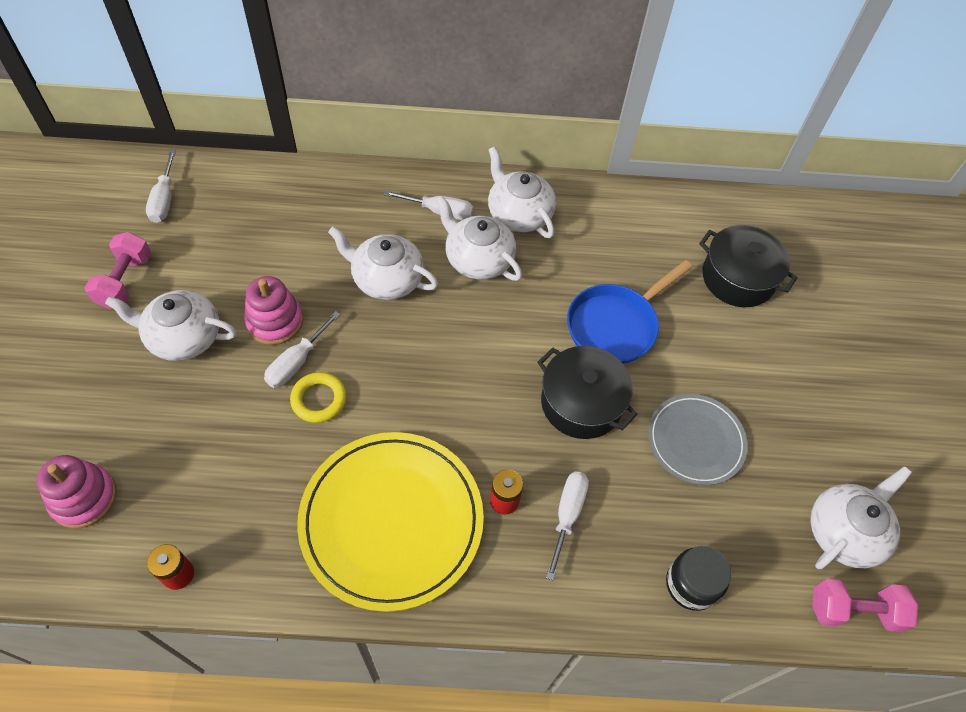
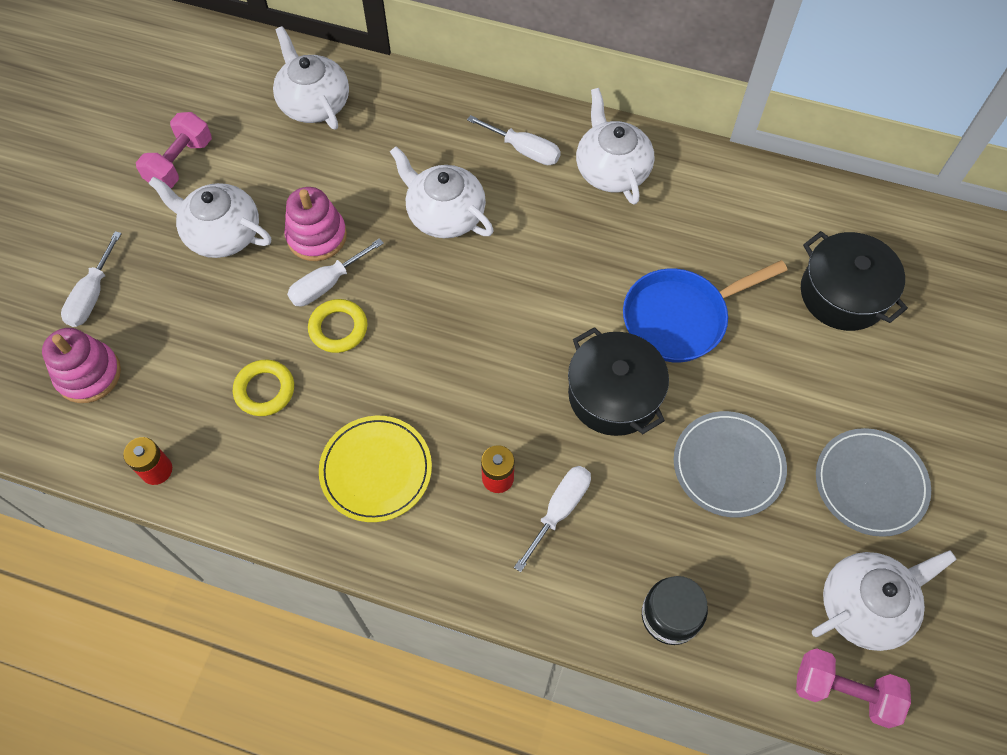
camera: 20 degrees right, 5 degrees up
white screwdriver [146,150,176,223] -> white screwdriver moved to [61,231,122,327]
yellow plate [297,432,484,612] -> yellow plate [319,416,432,522], size x0.58
white teapot [436,195,522,281] -> white teapot moved to [273,26,349,130]
none -> yellow ring [233,360,294,416]
none -> grey plate [816,428,931,537]

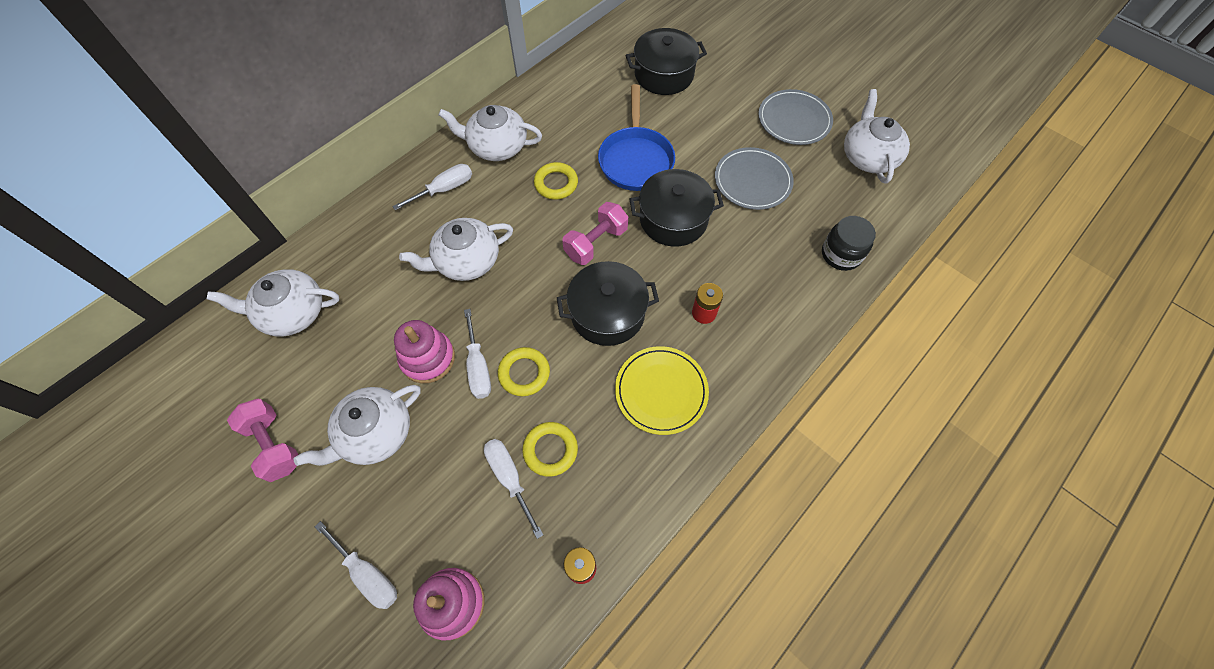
camera: 65 degrees left, 0 degrees up
white screwdriver [514,466,591,572] -> white screwdriver moved to [484,439,543,539]
pink dumbbell [796,648,911,728] -> pink dumbbell moved to [562,202,628,265]
none -> yellow ring [534,162,578,199]
none -> black pot [557,261,659,346]

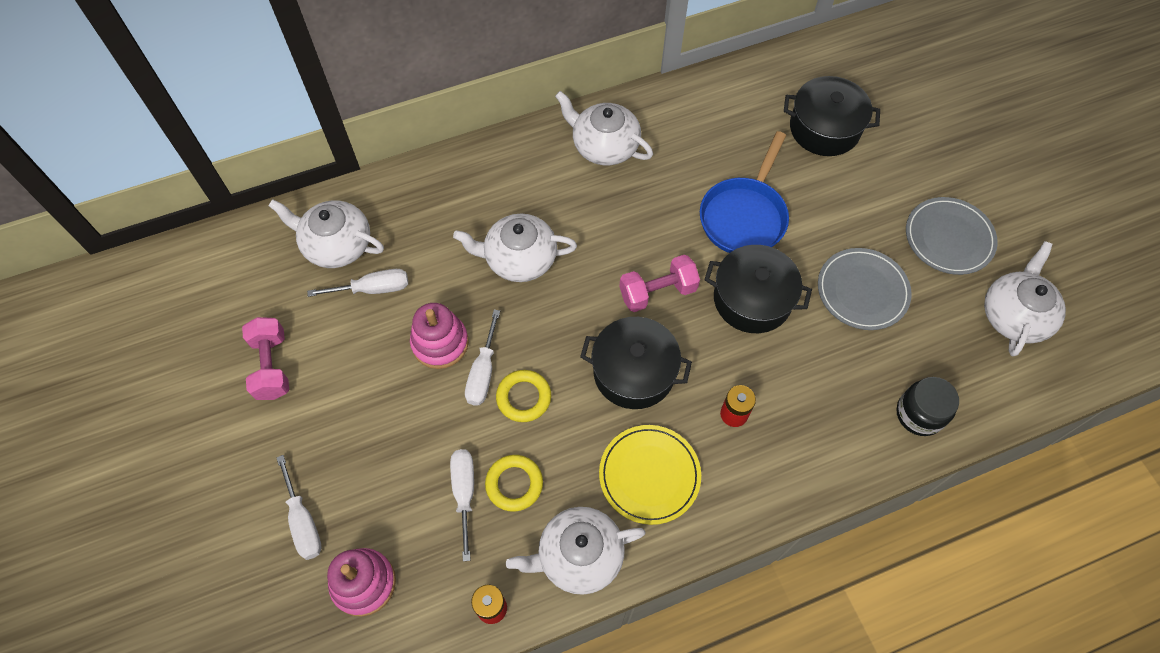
camera: 25 degrees right, 0 degrees up
white teapot [293,385,421,466] -> white teapot moved to [506,507,646,595]
white screwdriver [392,164,472,210] -> white screwdriver moved to [307,269,408,297]
yellow ring [534,162,578,199] -> none

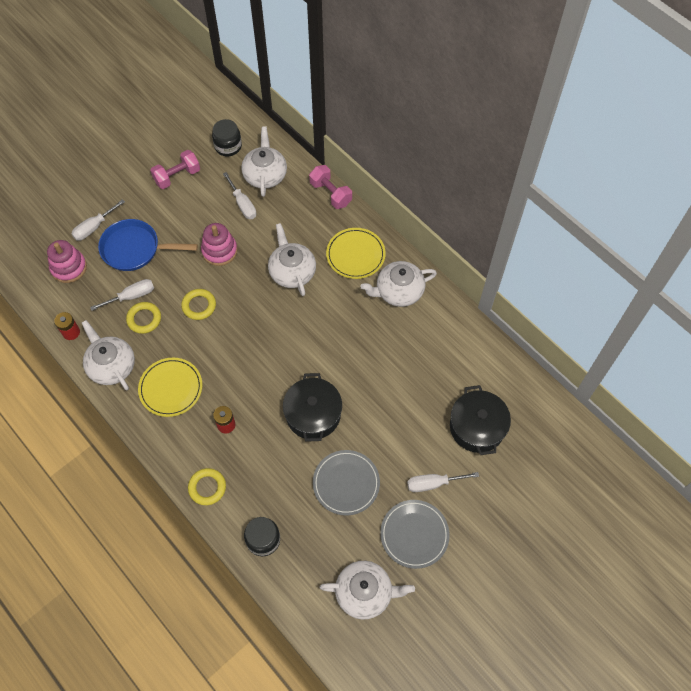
camera: 70 degrees right, 0 degrees up
white screwdriver [465,310,500,406] -> white screwdriver moved to [407,472,479,492]
white teapot [555,91,653,165] -> white teapot turned 120 degrees counterclockwise [360,261,437,307]
black pot [580,317,692,409] -> none
pink dumbbell [619,255,700,312] -> pink dumbbell moved to [309,165,352,209]
blue pan [700,131,789,253] -> blue pan moved to [98,219,198,271]
none -> yellow ring [188,468,226,505]
none -> black jar [212,119,242,156]
none -> yellow plate [326,228,386,279]

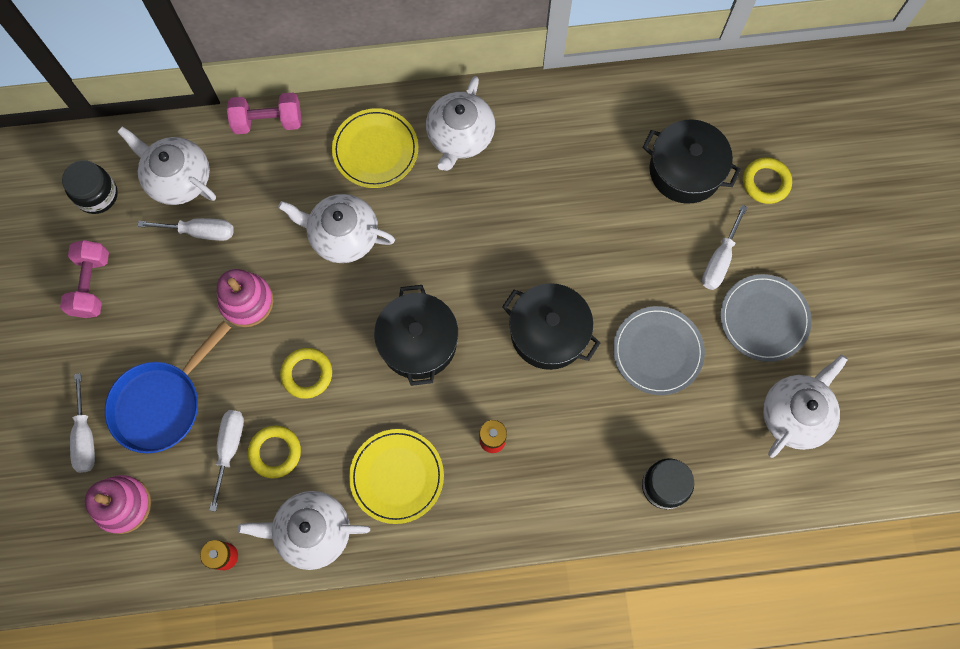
camera: 55 degrees left, 10 degrees up
yellow ring [188,468,226,505] -> yellow ring moved to [743,157,792,204]
none -> black pot [374,285,458,386]

